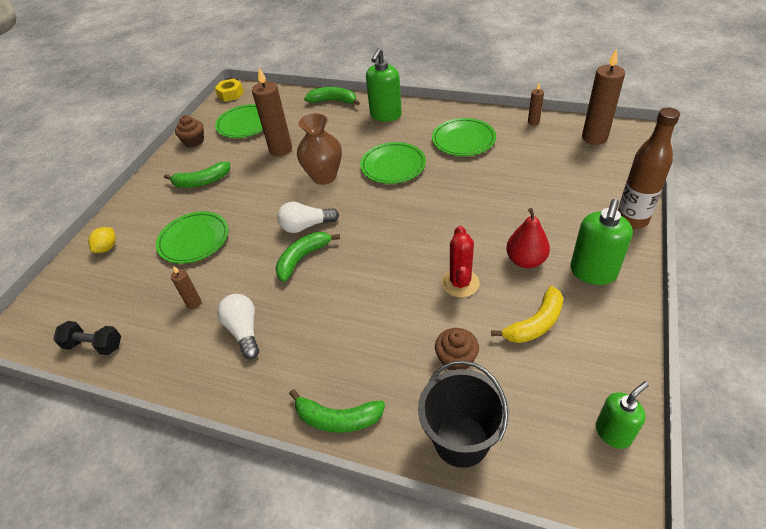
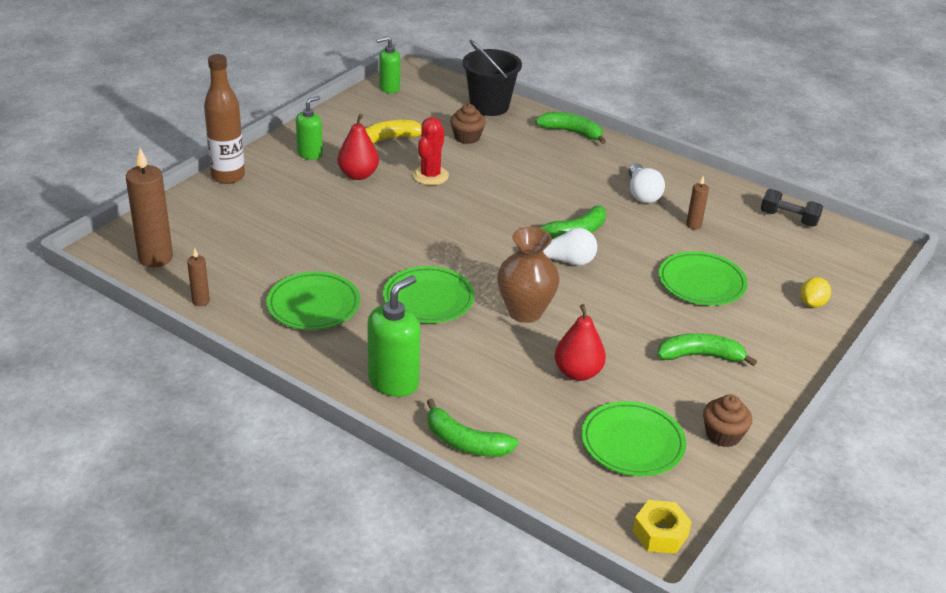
camera: 170 degrees left, 10 degrees down
brown candle [252,68,292,156] -> red pear [555,304,606,381]
green soap dispenser [570,199,633,285] -> green soap dispenser [296,96,323,160], size x0.65

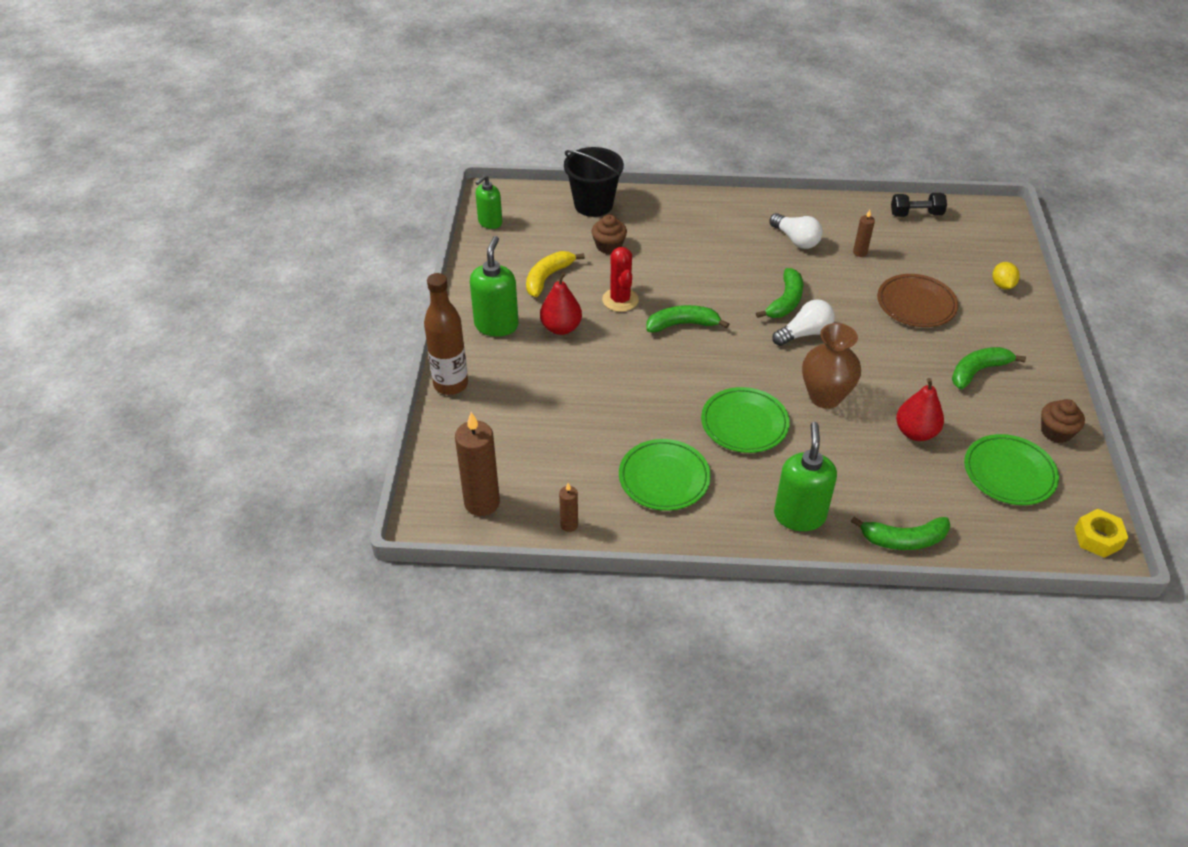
camera: 30 degrees left, 10 degrees up
green soap dispenser [296,96,323,160] -> green soap dispenser [470,236,519,337], size x1.53
green banana [535,112,606,144] -> green banana moved to [646,305,729,332]
green plate [658,251,748,306] -> brown plate [877,274,958,327]

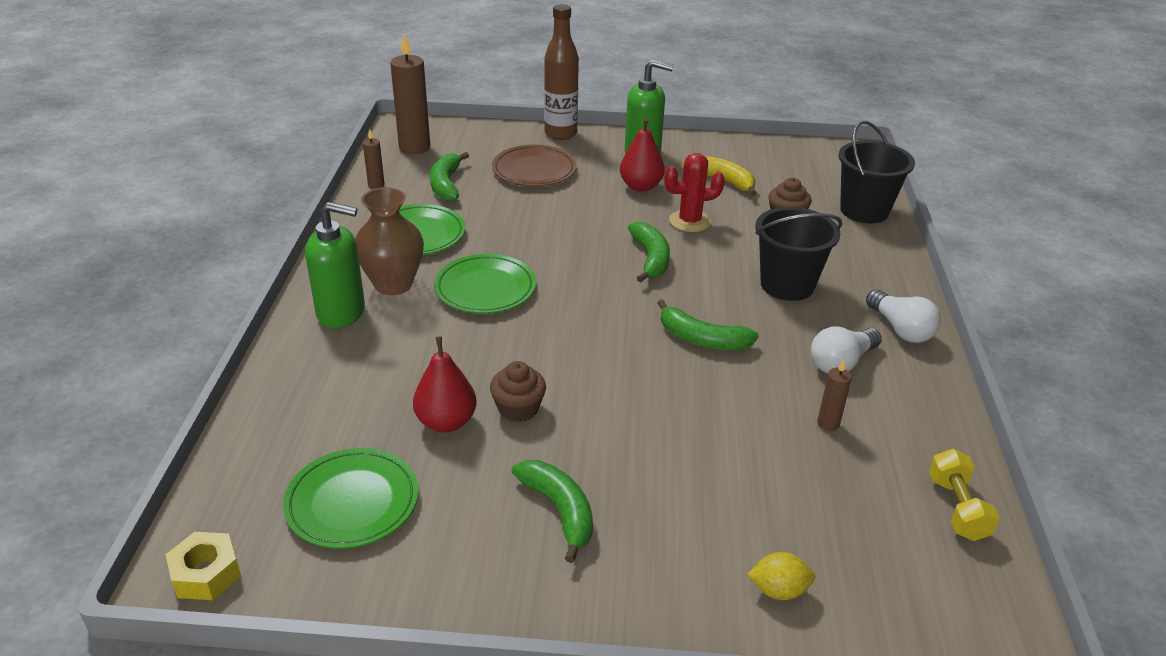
camera: 90 degrees right, 10 degrees down
green soap dispenser [475,175,502,229] -> none
white light bulb [772,299,835,346] -> white light bulb moved to [866,290,941,343]
brown vase [802,323,861,409] -> brown vase moved to [355,187,424,295]
green banana [851,517,950,550] -> green banana moved to [430,152,469,201]
brown plate [877,274,958,327] -> brown plate moved to [492,145,577,187]
black dumbbell [891,193,947,217] -> yellow dumbbell [929,449,1000,541]
brown cupcake [1041,399,1085,443] -> brown cupcake moved to [490,361,546,422]
none -> black bucket [755,207,842,301]

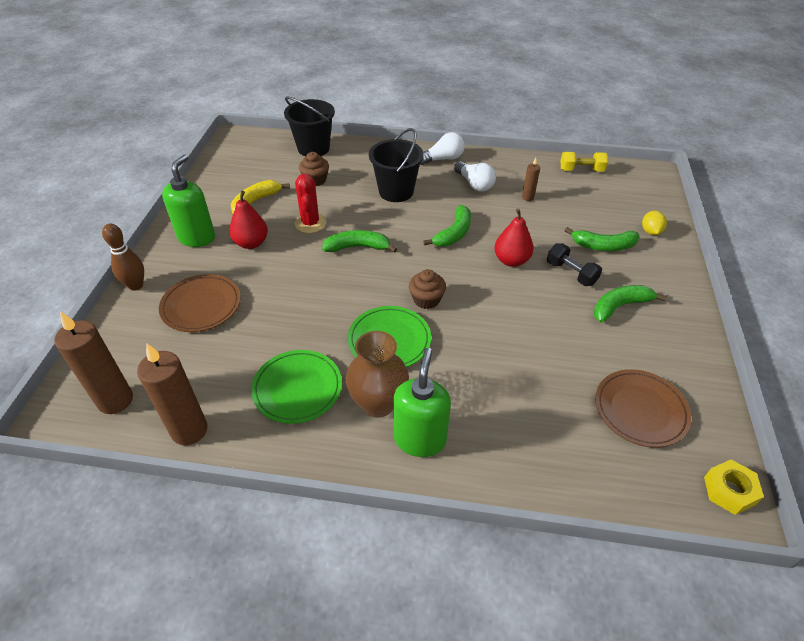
camera: 85 degrees left, 10 degrees up
green plate [283,448,418,549] -> brown plate [595,369,691,448]
brown candle [363,129,385,189] -> brown candle [137,344,207,445], size x2.03
red pear [413,336,476,432] -> red pear moved to [494,208,533,267]
green banana [430,152,469,201] -> green banana moved to [565,227,639,251]
brown cupcake [490,361,546,422] -> brown cupcake moved to [409,269,446,309]
brown bottle [544,4,579,140] -> brown bowling pin [102,224,144,291]
none -> black dumbbell [547,243,602,286]

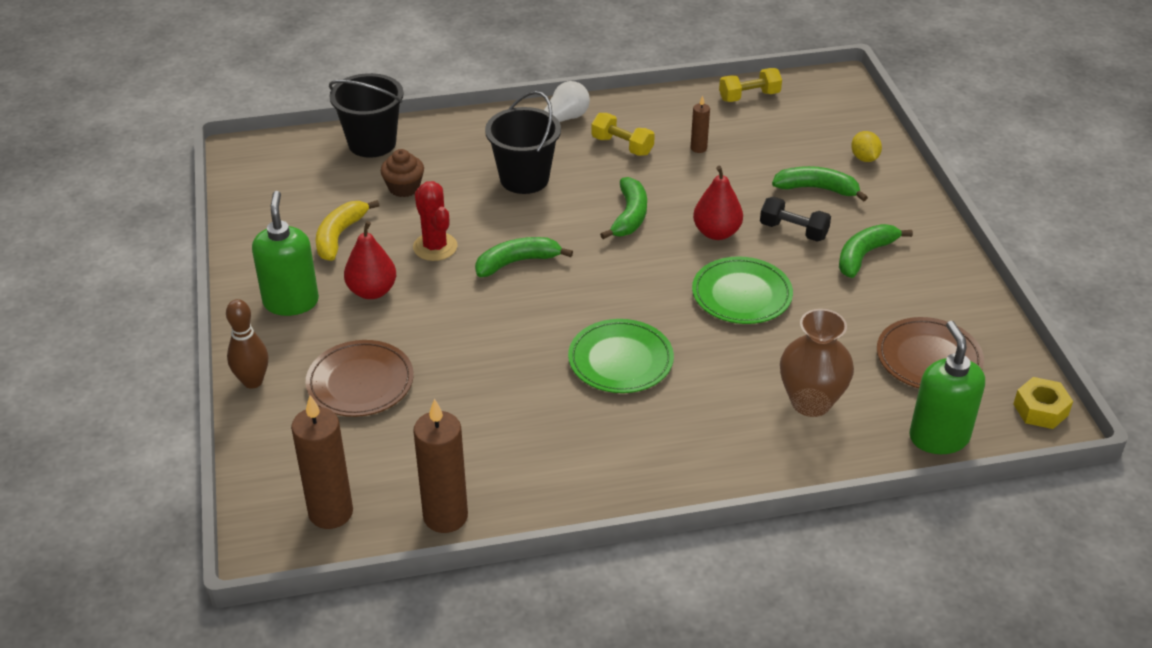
camera: 20 degrees left, 5 degrees down
green plate [251,350,342,424] -> green plate moved to [692,256,793,324]
brown vase [346,331,409,417] -> brown vase moved to [780,309,854,417]
green soap dispenser [393,348,451,457] -> green soap dispenser moved to [909,321,985,454]
brown cupcake [409,269,446,309] -> none
white light bulb [454,161,496,192] -> yellow dumbbell [592,113,655,156]
green banana [565,227,639,251] -> green banana turned 150 degrees counterclockwise [772,166,868,202]

